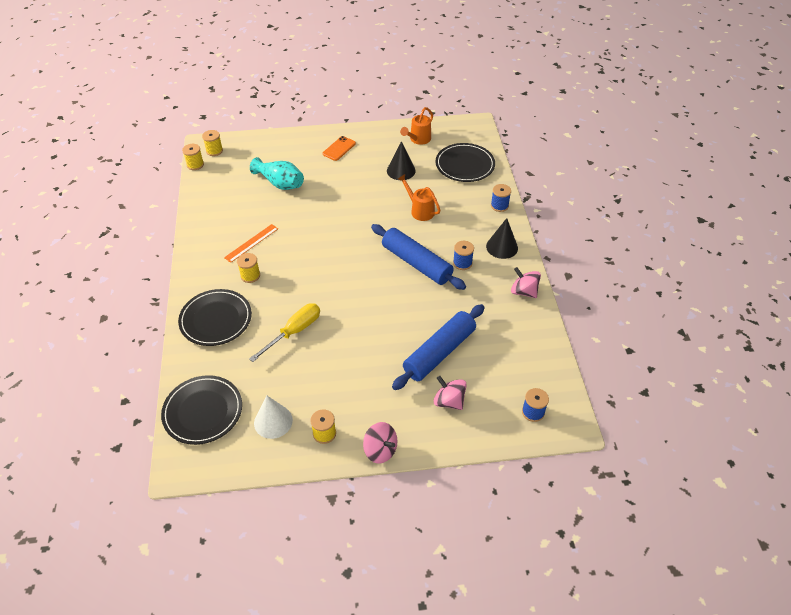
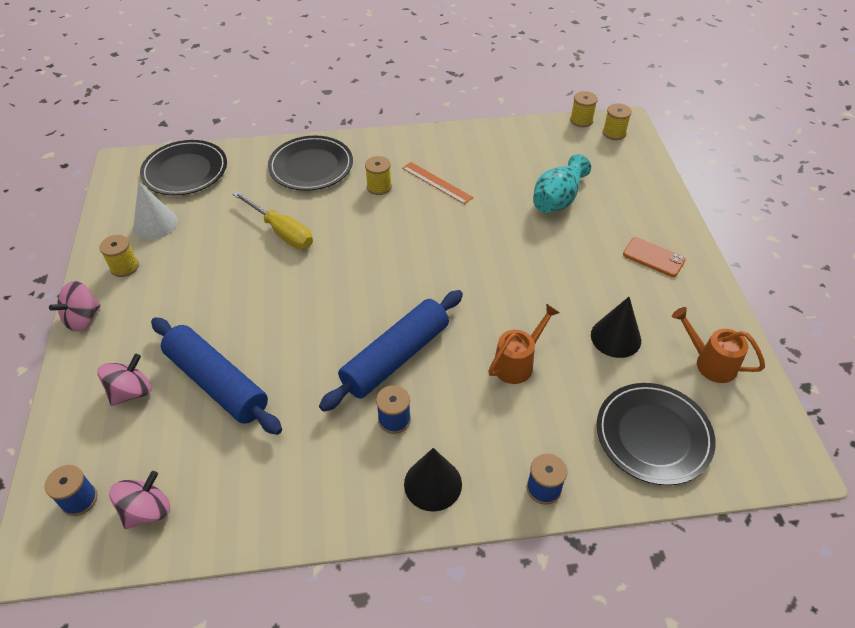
camera: 90 degrees right, 0 degrees up
pink spinning top [511,267,541,298] -> pink spinning top moved to [109,471,170,529]

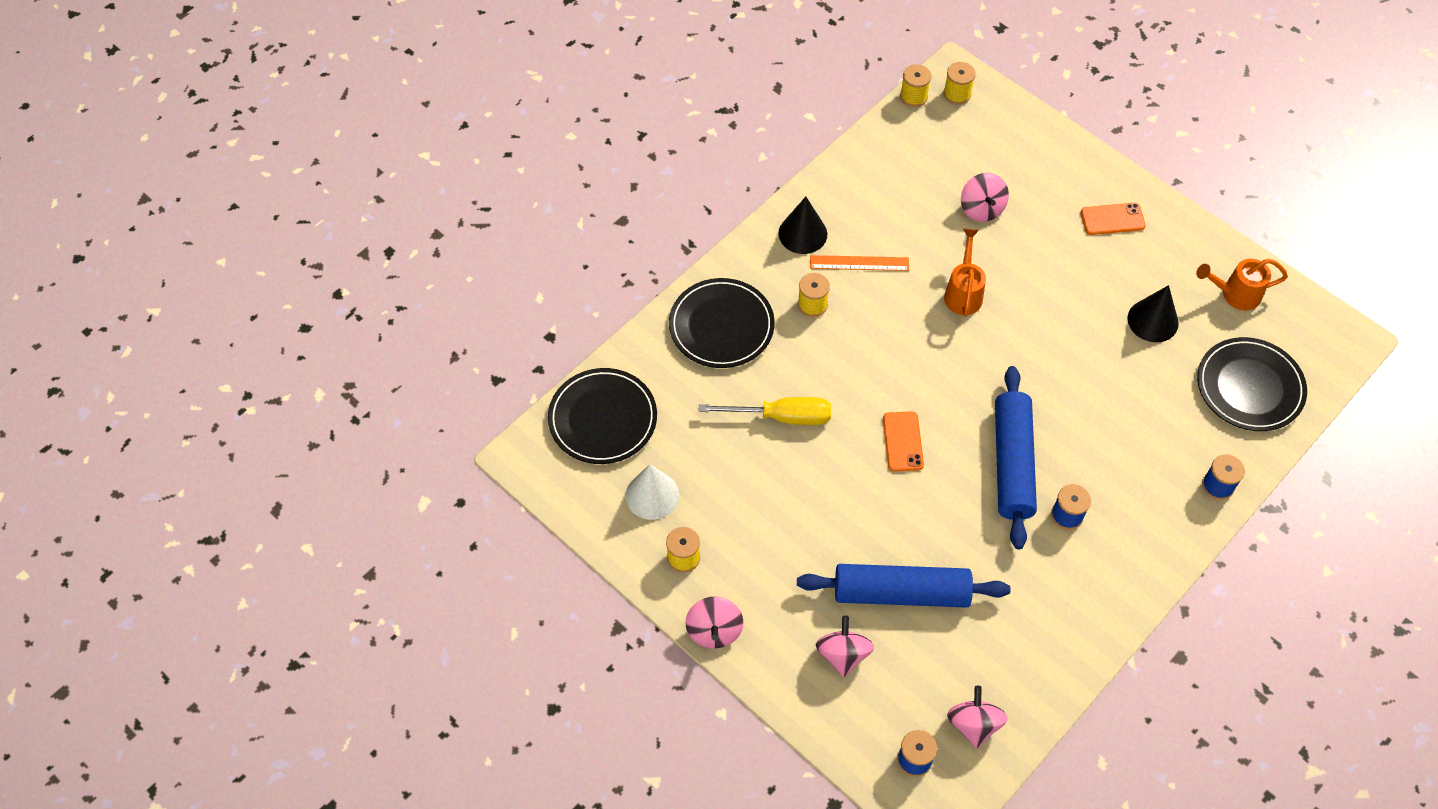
camera: 40 degrees left, 10 degrees up
black cone [404,448,462,512] -> black cone moved to [778,197,827,254]
orange watering can [488,304,560,384] -> orange watering can moved to [944,229,986,317]
turquoise vase [533,154,591,213] -> pink spinning top [961,173,1009,222]
none -> orange phone [883,411,924,472]

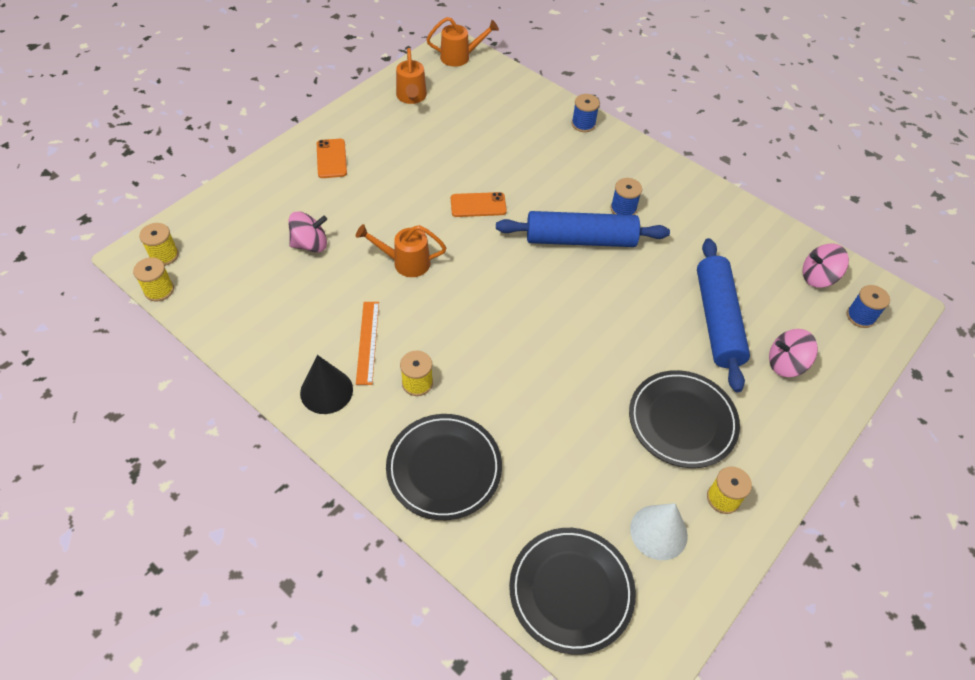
camera: 95 degrees left, 5 degrees down
pink spinning top [685,596,743,648] -> none
yellow screwdriver [699,397,831,425] -> none
orange phone [883,411,924,472] -> orange phone moved to [451,192,507,217]
black cone [1128,285,1179,342] -> none
black plate [1197,337,1307,431] -> black plate moved to [629,370,740,468]
none -> orange watering can [426,17,499,67]

